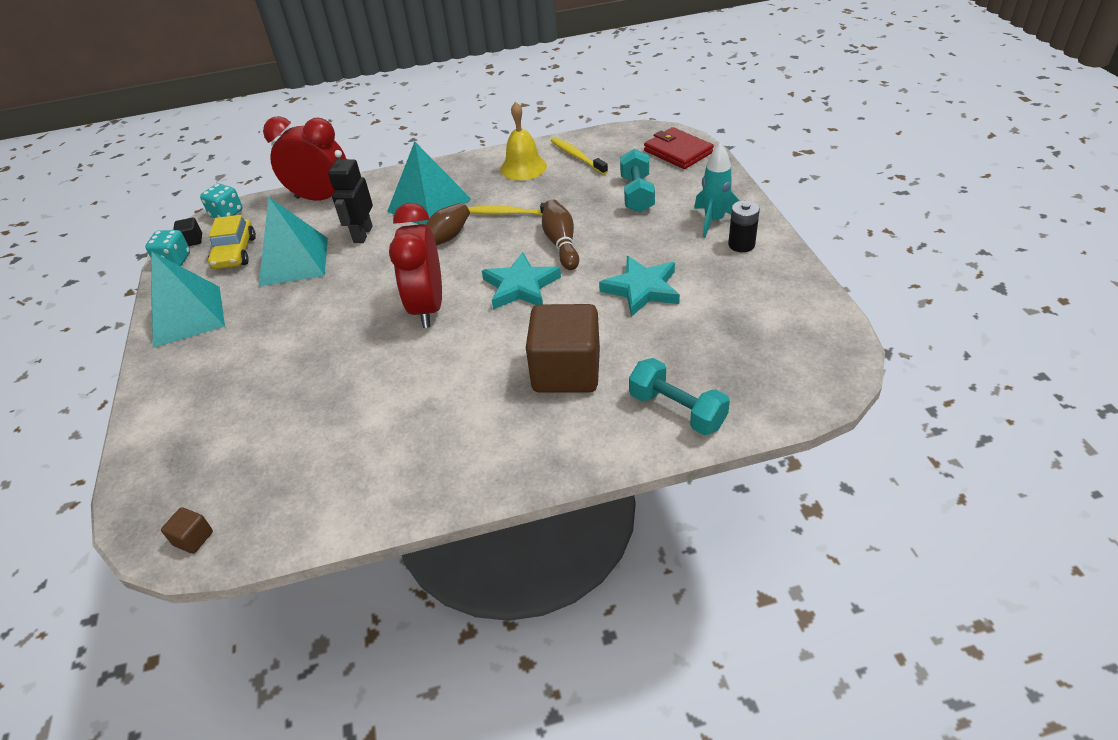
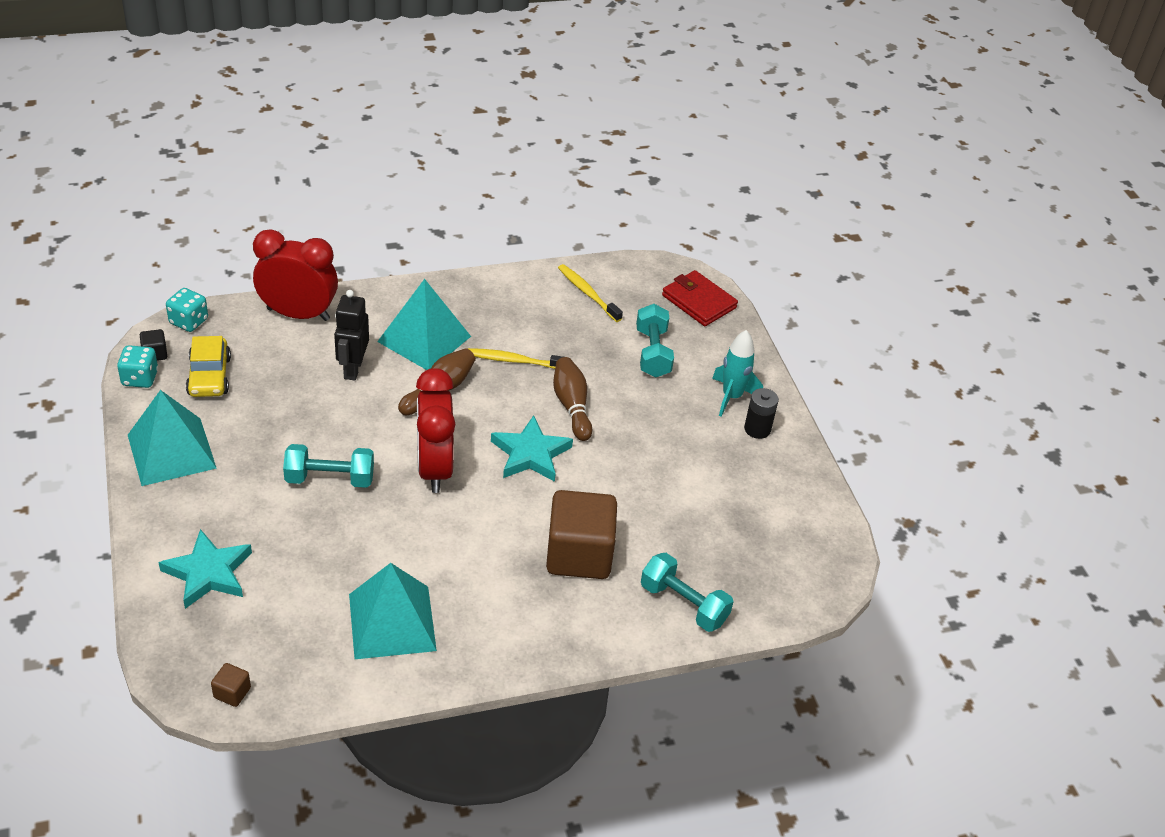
camera: 10 degrees left, 0 degrees up
turquoise pyramid [259,197,328,286] -> turquoise pyramid moved to [349,563,437,659]
yellow bell [500,101,547,181] -> none
turquoise star [599,256,680,317] -> turquoise star moved to [158,529,252,609]
none -> turquoise dumbbell [283,444,374,488]

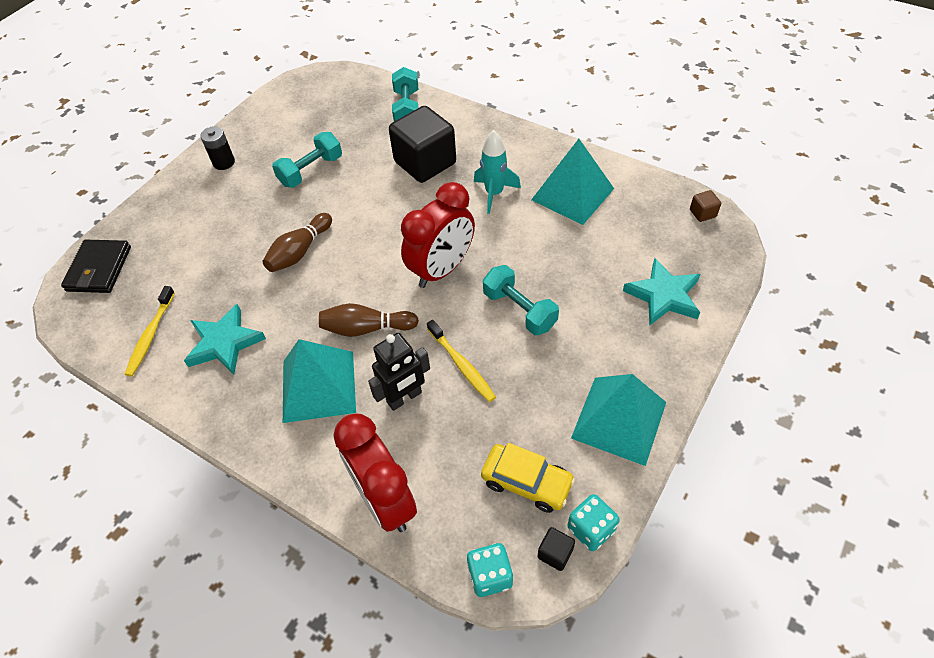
camera: 125 degrees left, 10 degrees up
yellow car [186,336,231,397] -> yellow car turned 75 degrees clockwise [481,443,575,513]
yellow toothbrush [468,348,563,369] -> yellow toothbrush moved to [427,320,496,402]
turquoise star [491,415,573,482] -> turquoise star moved to [184,304,266,375]
brown cube [546,490,617,579] -> black cube [389,106,456,183]
turquoise dumbbell [636,304,674,377] -> turquoise dumbbell moved to [272,132,342,188]
red wallet [662,270,738,326] -> black wallet [61,240,131,293]
turquoise rocket [712,330,763,417] -> turquoise rocket moved to [474,130,521,214]

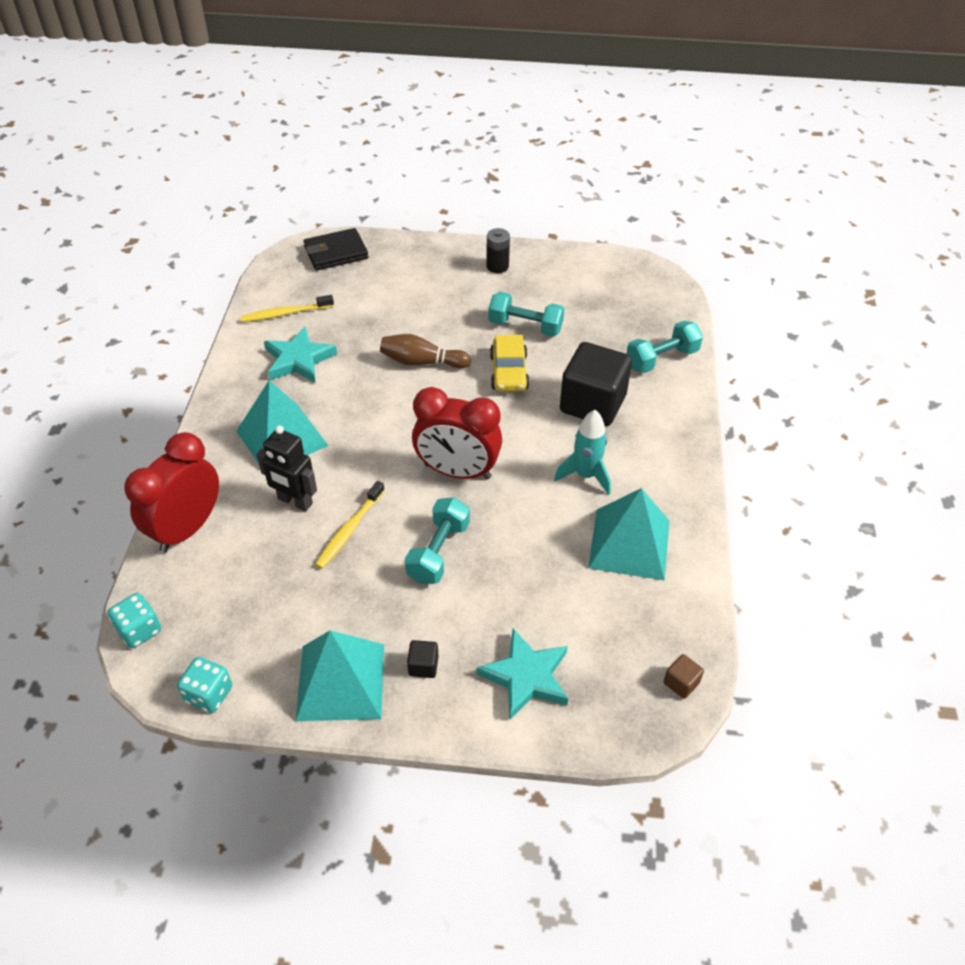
camera: 60 degrees right, 5 degrees down
brown bowling pin [319,303,419,337] -> none
yellow car [481,443,575,513] -> yellow car moved to [490,335,529,391]
black cube [537,527,575,571] -> black cube moved to [407,640,438,678]

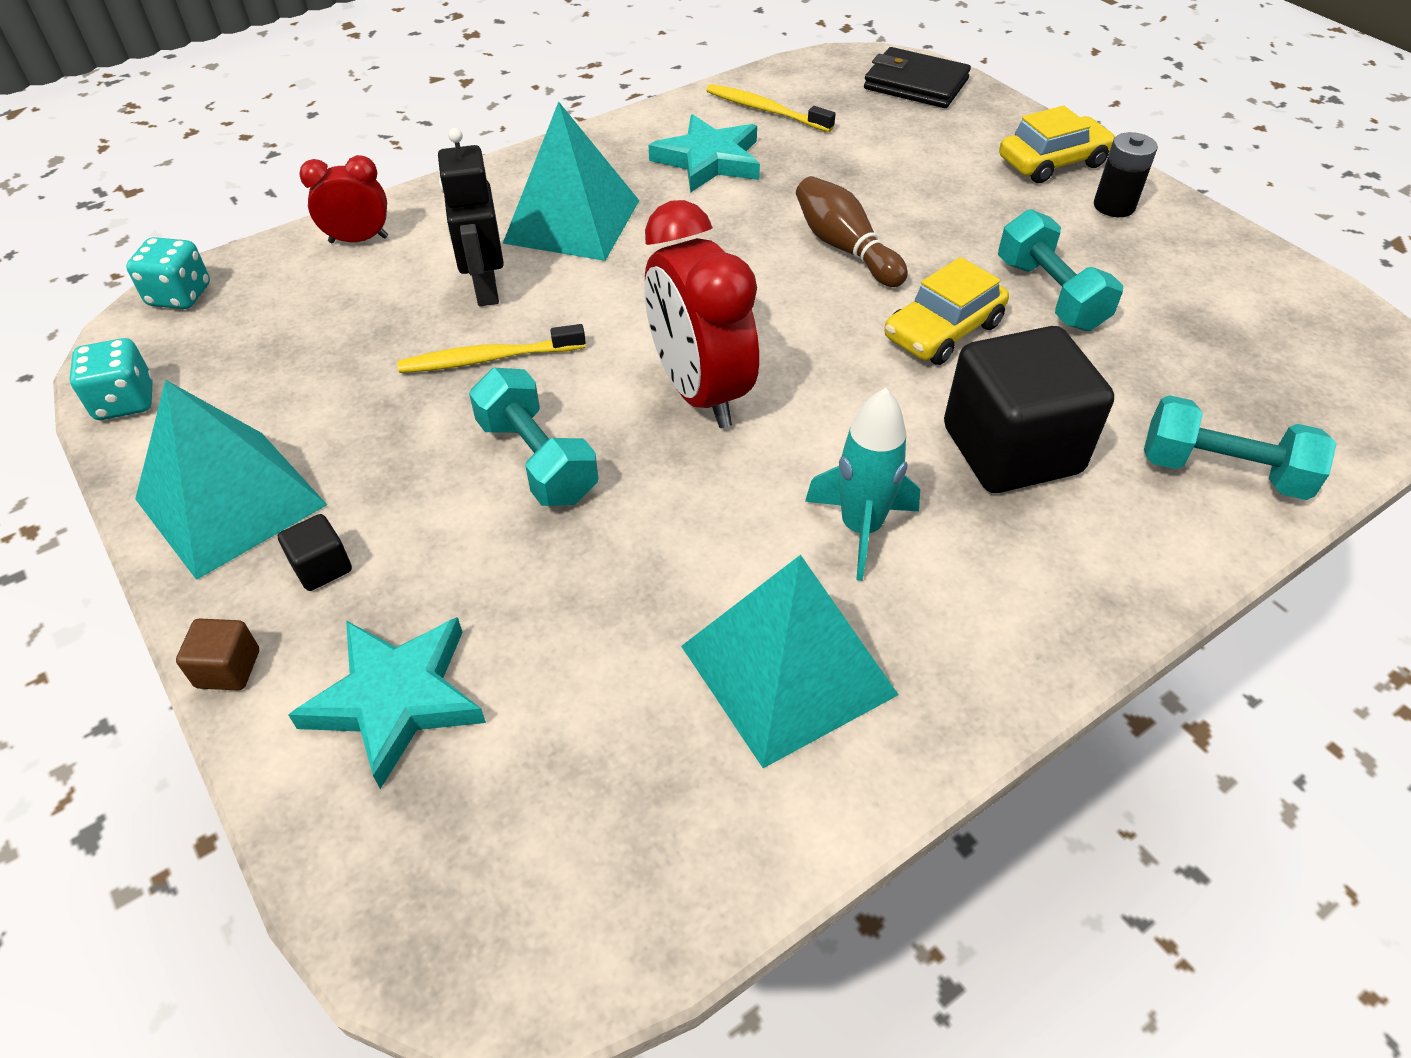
camera: 50 degrees right, 0 degrees up
red clock [125,432,219,553] -> red clock [299,155,388,243], size x0.55
turquoise dumbbell [405,497,470,584] -> turquoise dumbbell turned 75 degrees clockwise [469,368,598,506]
brown cube [663,654,704,699] -> brown cube moved to [176,618,259,690]
none -> yellow car [999,106,1116,183]

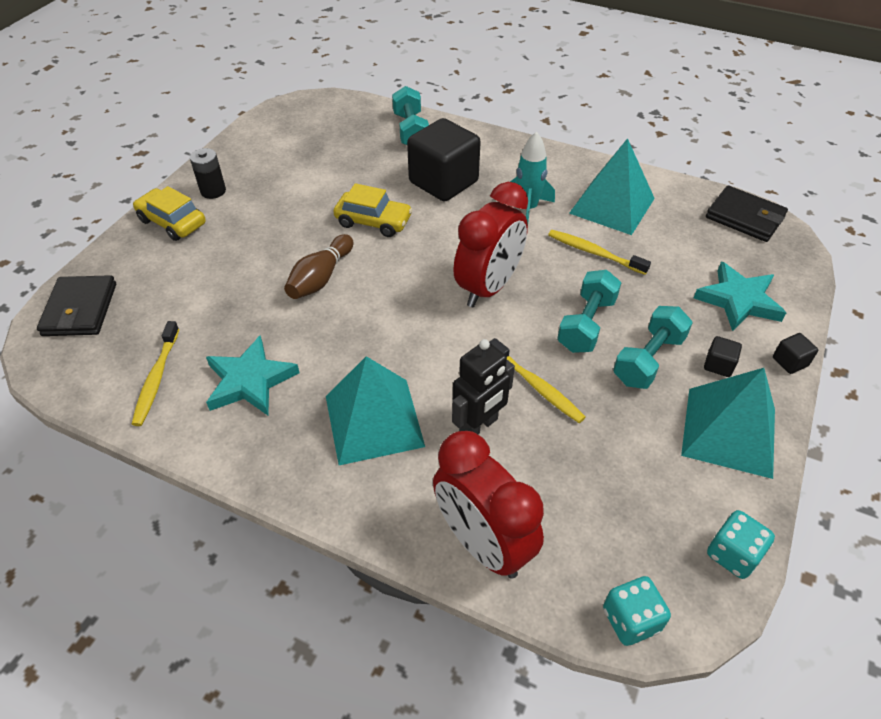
camera: 120 degrees left, 0 degrees up
brown cube [176,618,259,690] -> black cube [773,333,818,374]
red clock [299,155,388,243] -> red clock [433,431,544,579], size x1.82
turquoise dumbbell [998,209,1123,331] -> turquoise dumbbell moved to [613,306,693,389]
none -> yellow toothbrush [548,230,651,275]
none -> black wallet [706,186,788,242]

